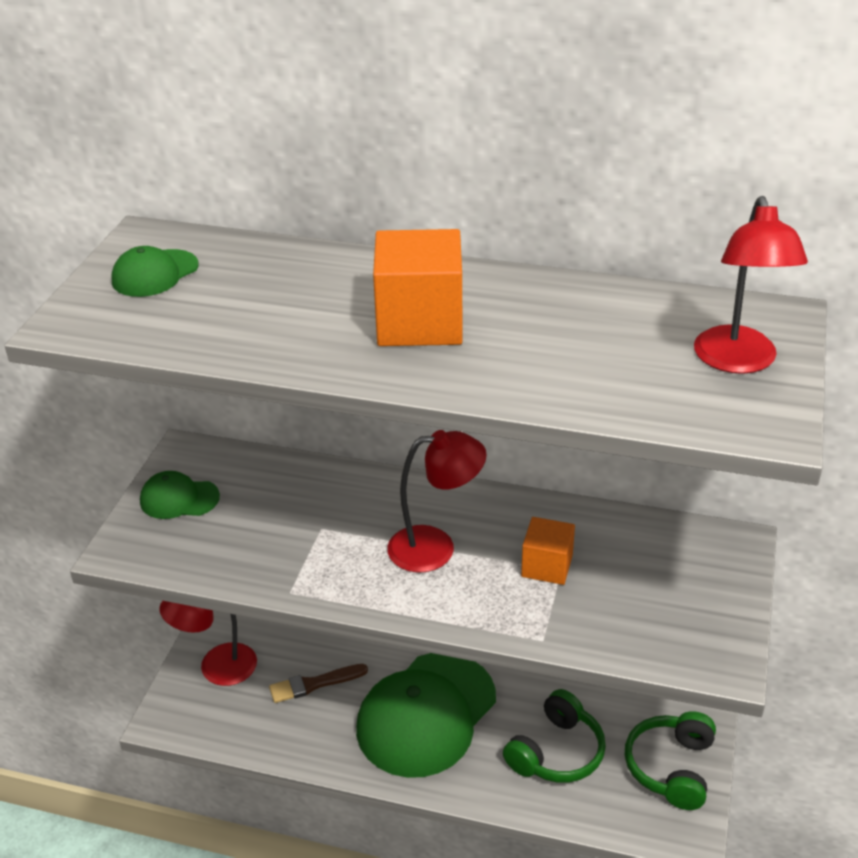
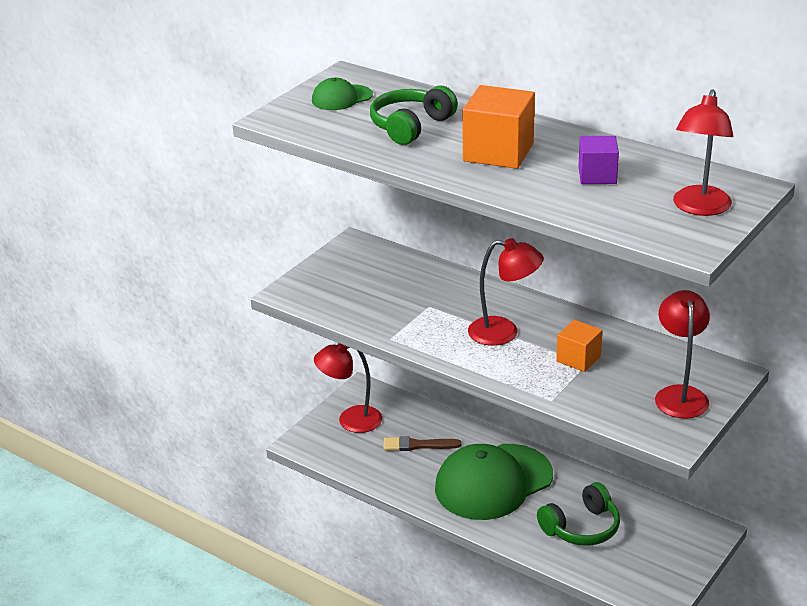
camera: 20 degrees right, 5 degrees down
green cap [140,471,220,519] -> none
green headphones [625,711,716,810] -> green headphones moved to [370,85,458,145]
none -> purple cube [578,136,619,184]
none -> red lamp [655,290,710,419]

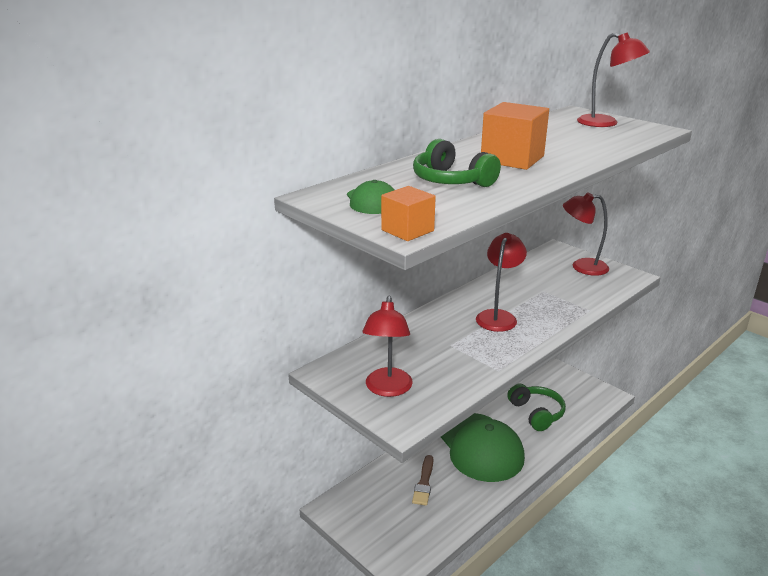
camera: 80 degrees left, 5 degrees down
red lamp [314,343,382,433] -> red lamp moved to [362,296,413,397]
orange cube [556,320,603,372] -> orange cube moved to [381,186,436,241]
purple cube [578,136,619,184] -> none

